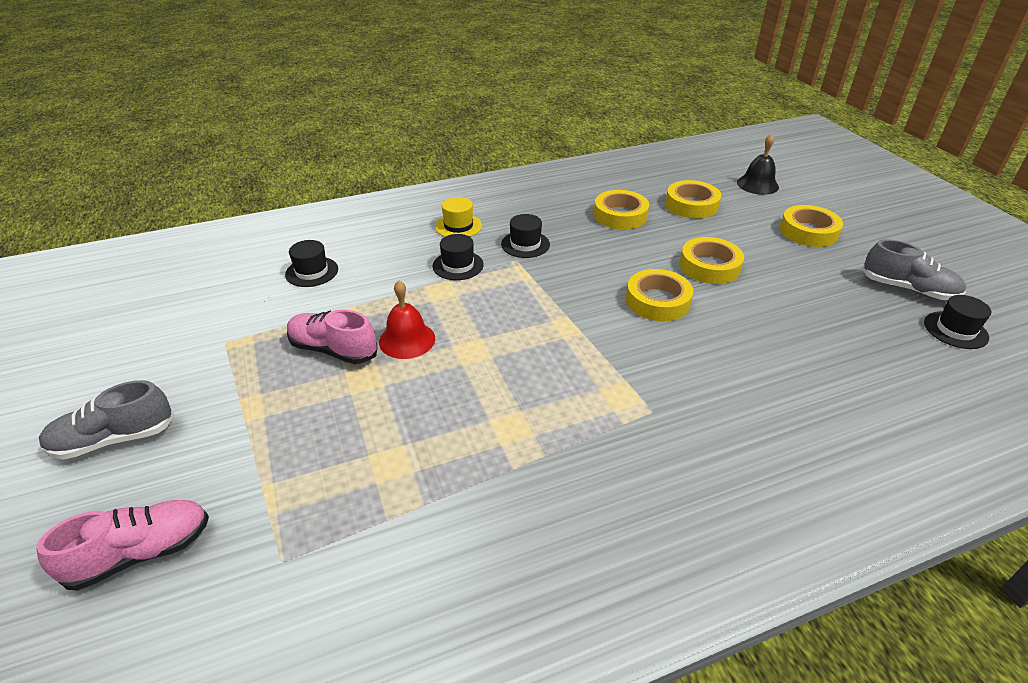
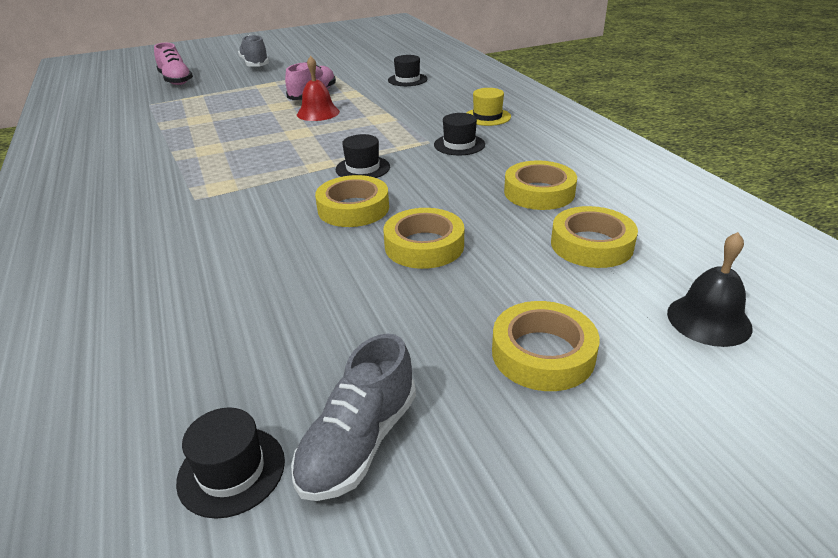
camera: 90 degrees right, 5 degrees down
black hat [433,234,484,280] -> black hat moved to [336,134,390,178]

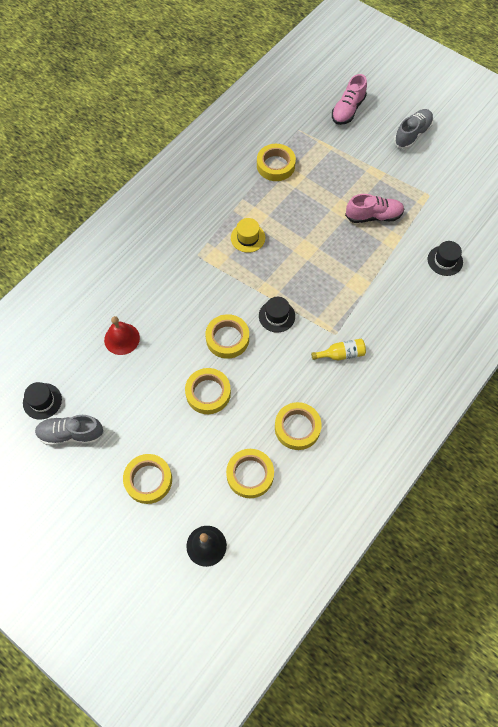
camera: 60 degrees right, 30 degrees up
red bell [297,56,340,121] -> red bell moved to [104,316,140,355]
black hat [434,113,485,155] -> yellow bottle [311,339,366,360]
yellow hat [467,88,511,126] -> yellow hat moved to [231,218,265,253]
none -> yellow tape [257,144,296,181]

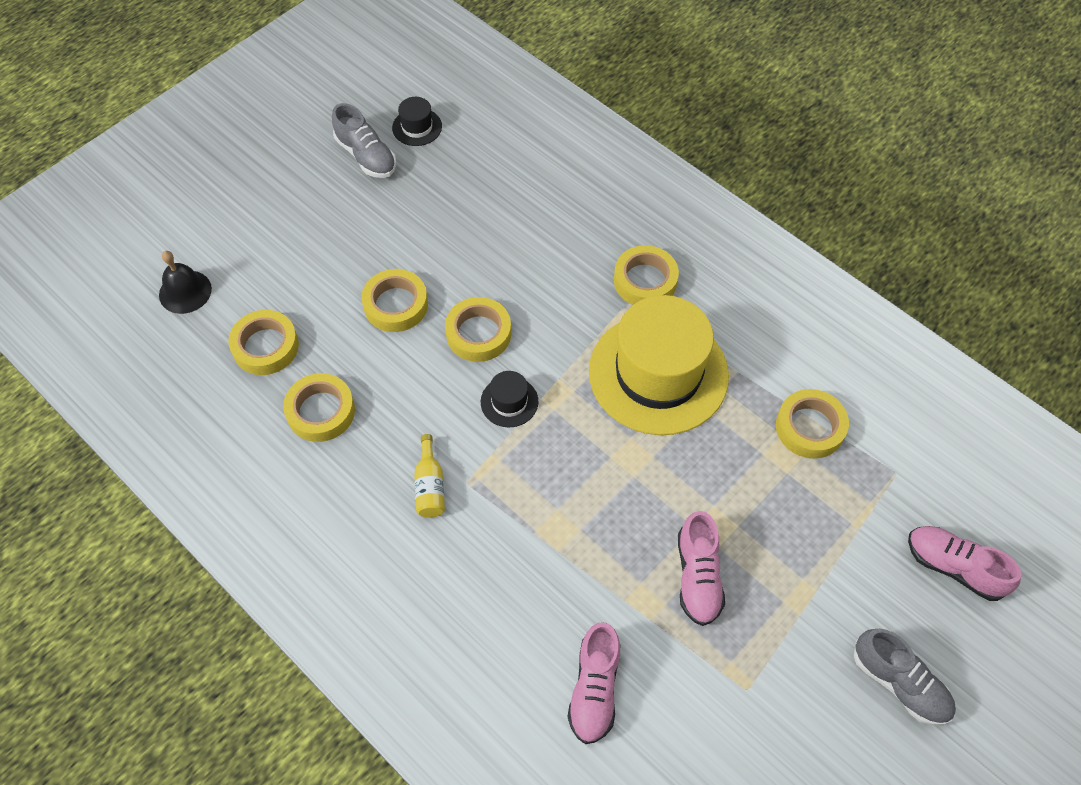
camera: 95 degrees right, 5 degrees down
grey shoe [35,415,104,445] -> grey shoe turned 135 degrees clockwise [332,103,396,178]
red bell [104,316,140,355] -> none
yellow tape [123,454,172,504] -> yellow tape moved to [614,245,679,305]
yellow hat [231,218,265,253] -> yellow hat [589,295,729,435], size x2.45
black hat [428,241,463,276] -> pink shoe [568,622,620,744]

